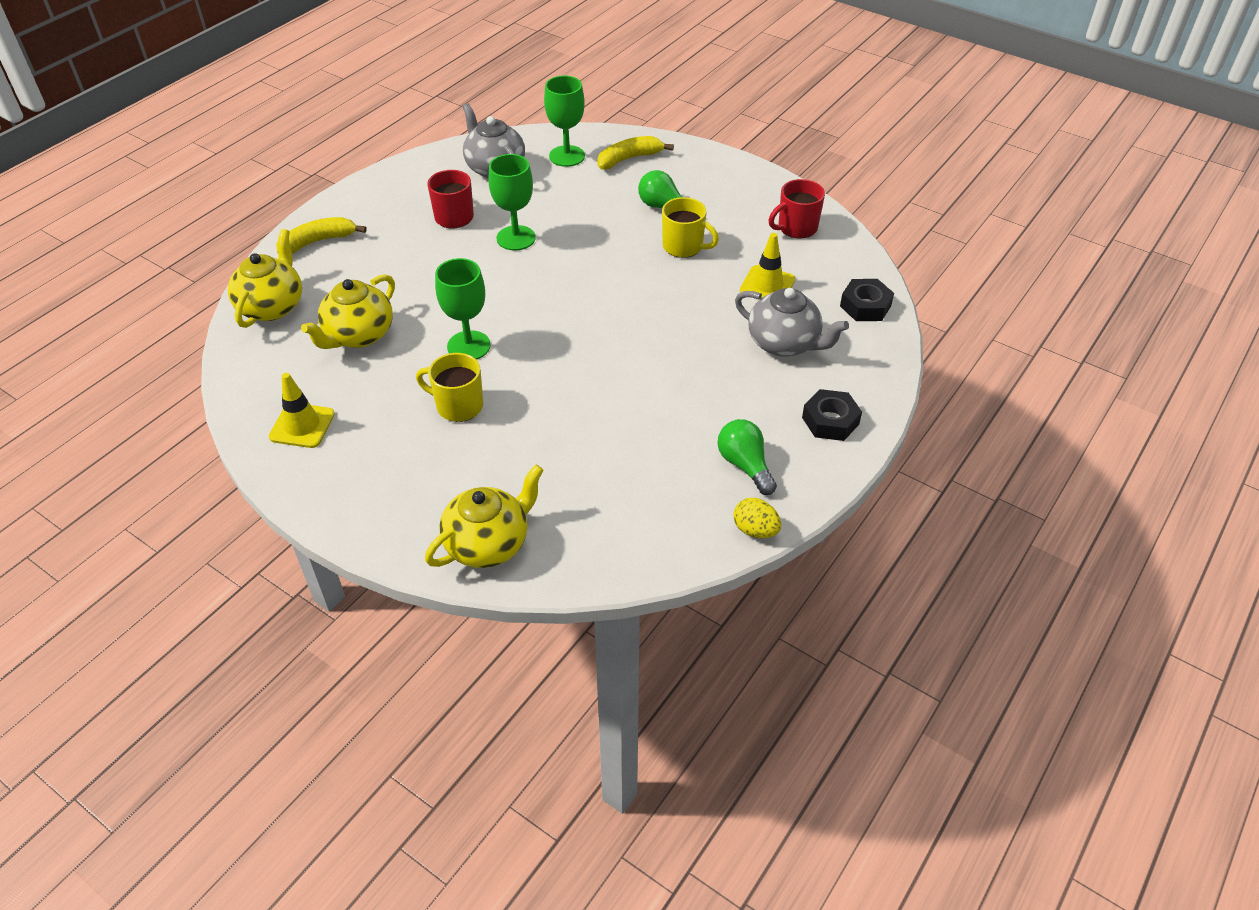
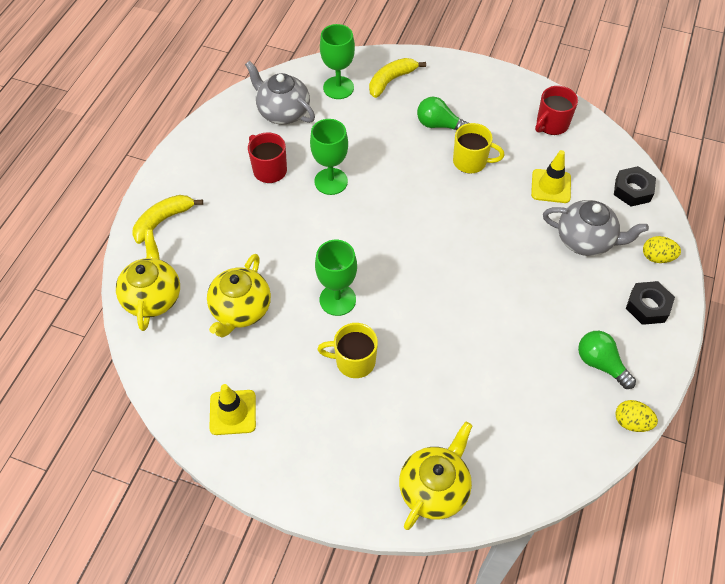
camera: 15 degrees left, 10 degrees up
none -> yellow egg [643,236,681,263]

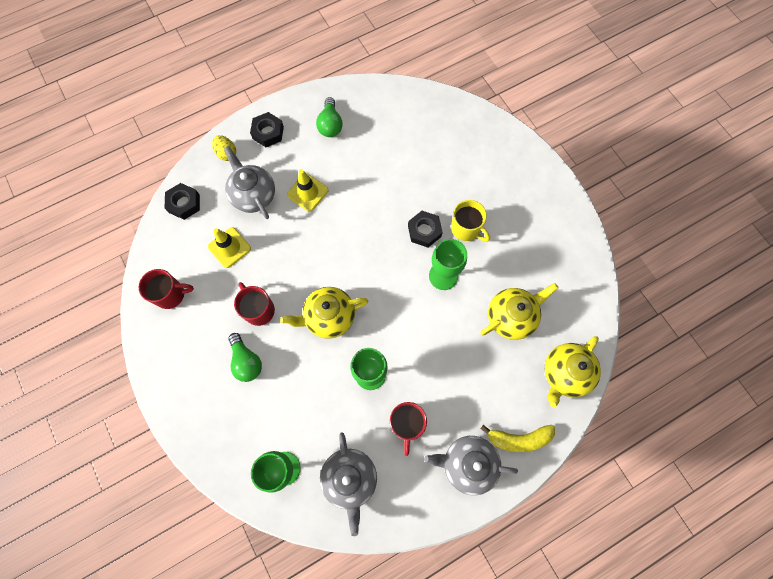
camera: 140 degrees left, 15 degrees up
yellow traffic cone [209,384,256,435] -> yellow traffic cone moved to [287,169,328,211]
yellow banana [369,58,426,98] -> none
yellow teapot [399,422,472,530] -> yellow teapot moved to [280,287,368,339]
yellow mug [453,123,504,174] -> red mug [234,282,275,326]
yellow egg [615,400,658,432] -> none
none -> black nut [408,211,443,248]
none -> grey teapot [424,436,518,495]

